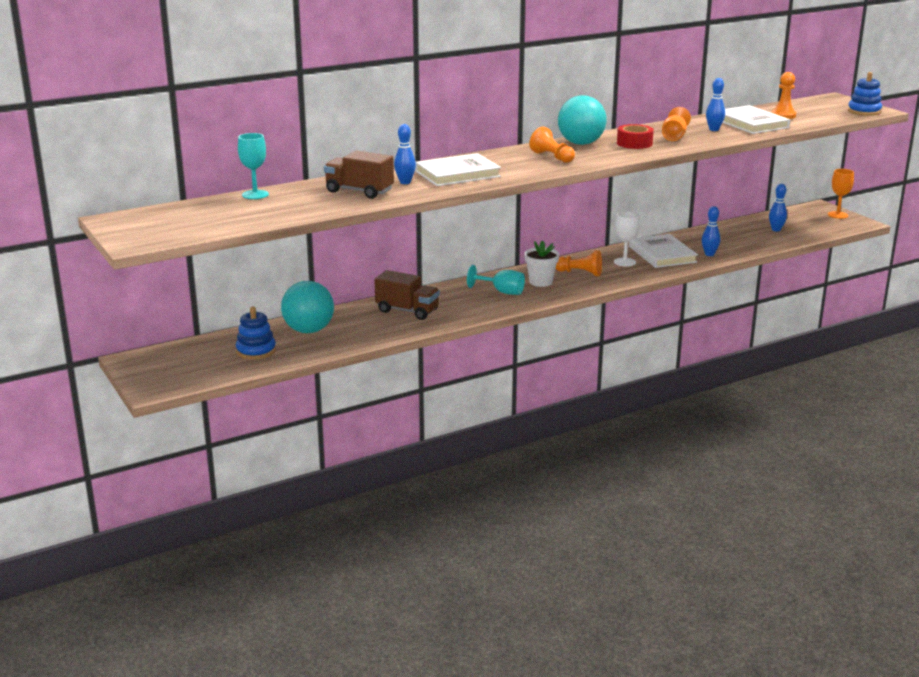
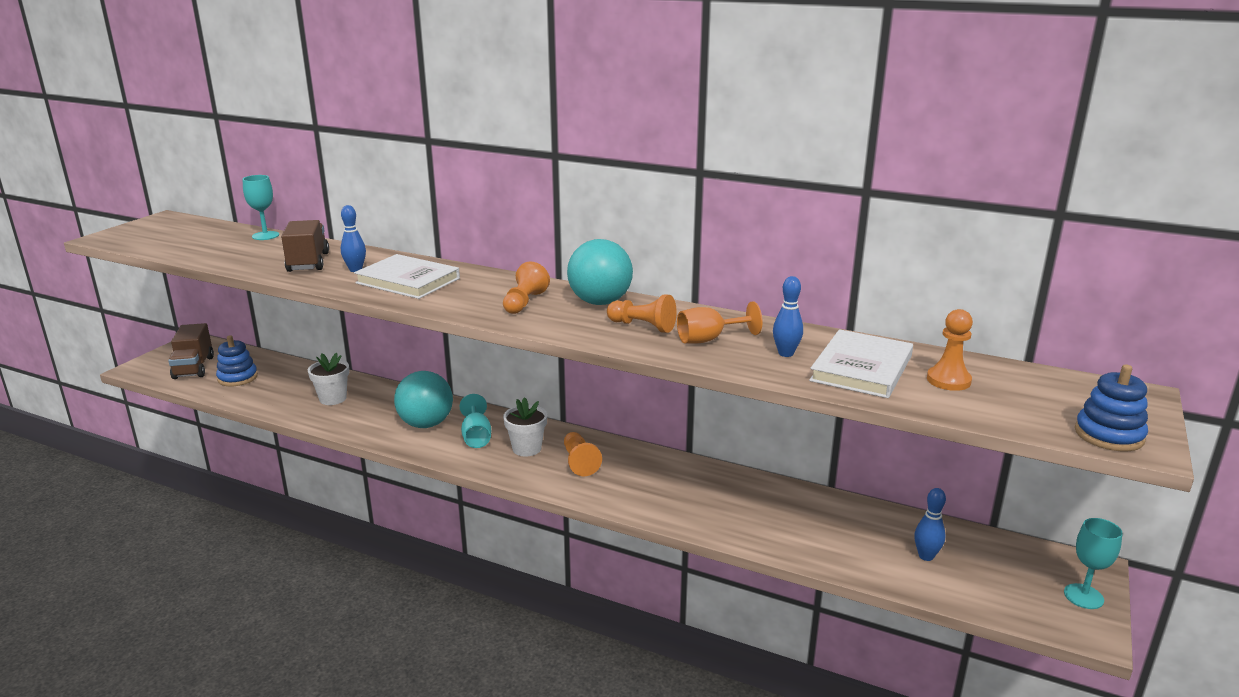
camera: 55 degrees right, 0 degrees up
turquoise ball [281,281,334,333] -> turquoise ball moved to [394,371,453,428]
brown truck [374,270,440,320] -> brown truck moved to [168,323,214,379]
white goblet [614,211,639,267] -> none
red tape [617,124,654,149] -> orange pawn [607,294,677,333]
white book [629,234,698,268] -> none
blue bowling pin [702,206,720,256] -> none
orange goblet [828,169,854,219] -> turquoise goblet [1064,518,1123,609]
none -> white flower pot [308,353,349,405]

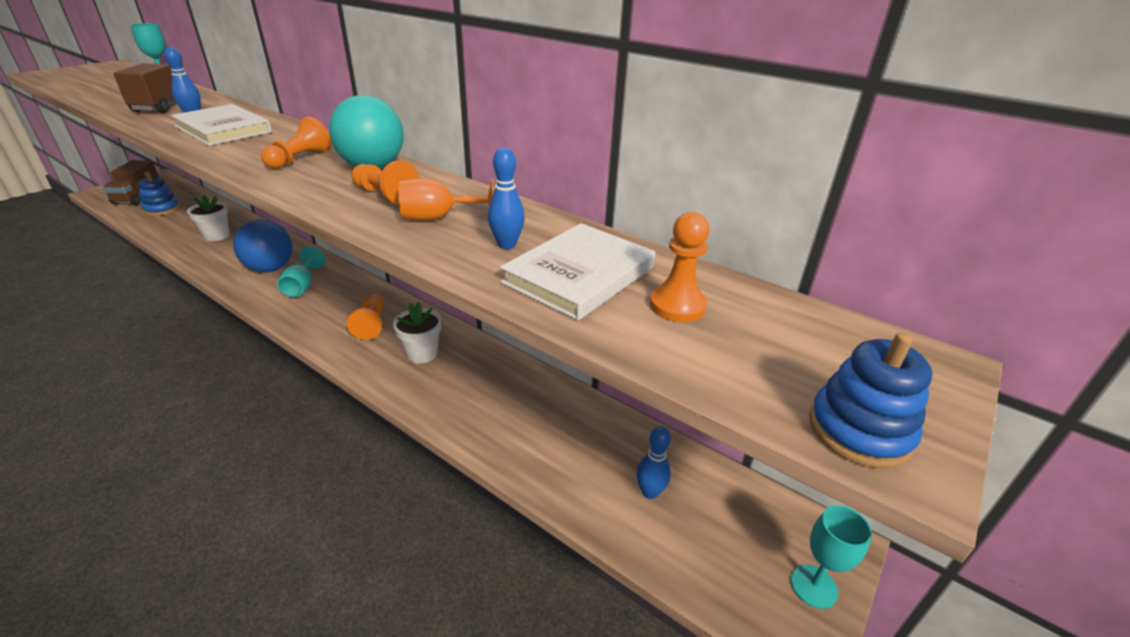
camera: 10 degrees right, 10 degrees up
turquoise ball [394,371,453,428] -> blue ball [233,220,293,272]
white flower pot [503,397,547,457] -> white flower pot moved to [393,302,441,363]

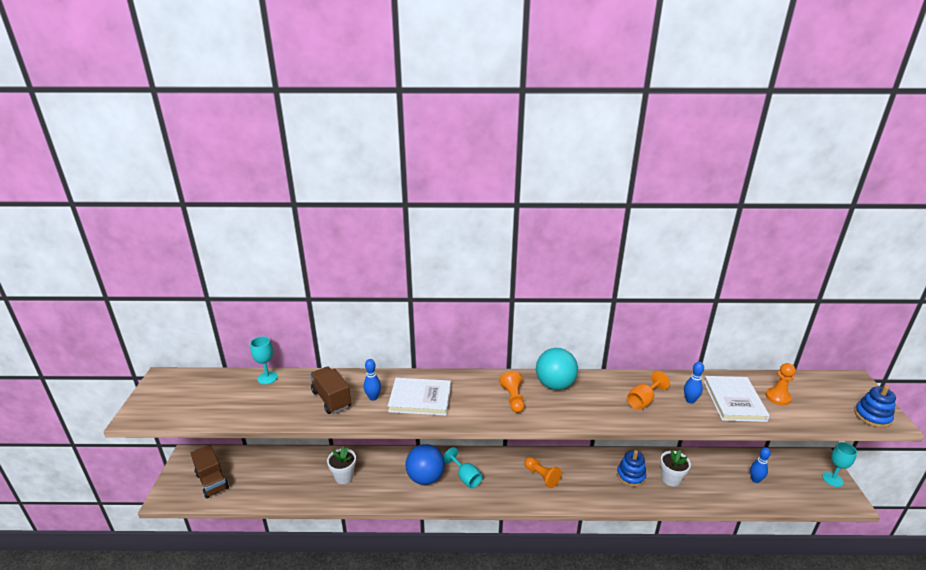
camera: 35 degrees left, 5 degrees down
blue stacking toy [138,172,180,216] -> blue stacking toy moved to [617,450,646,487]
orange pawn [352,161,419,205] -> none
white flower pot [393,302,441,363] -> white flower pot moved to [660,450,691,487]

